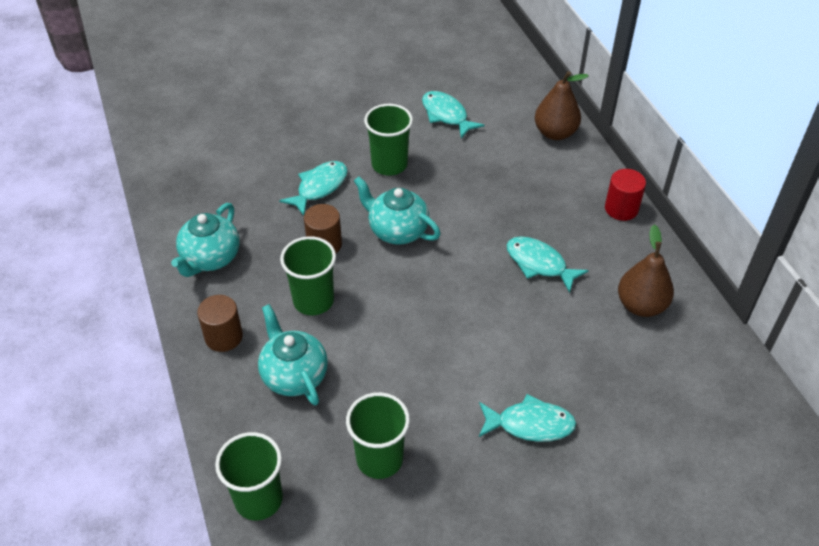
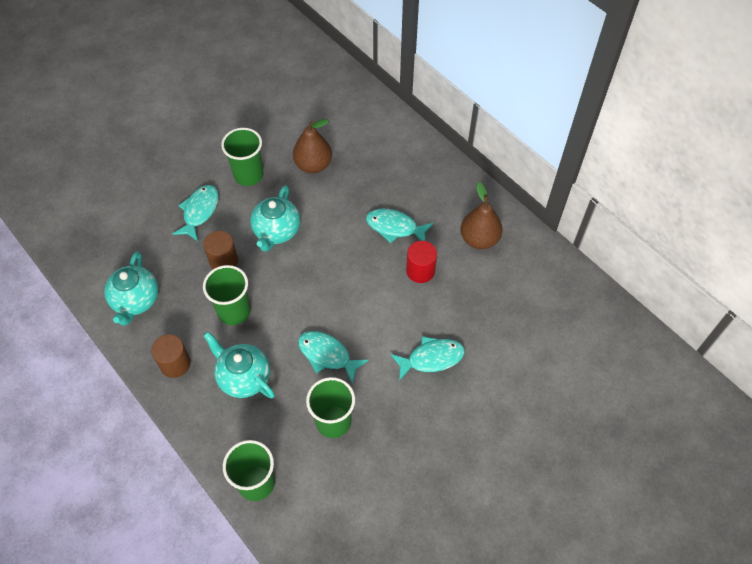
camera: 20 degrees left, 10 degrees up
turquoise teapot [354,176,441,245] -> turquoise teapot turned 90 degrees counterclockwise [250,185,300,252]
turquoise fish [422,91,484,139] -> turquoise fish moved to [298,331,369,384]
brown pear [535,71,589,140] -> brown pear moved to [293,119,332,173]
red cylinder [605,169,646,221] -> red cylinder moved to [406,241,437,283]

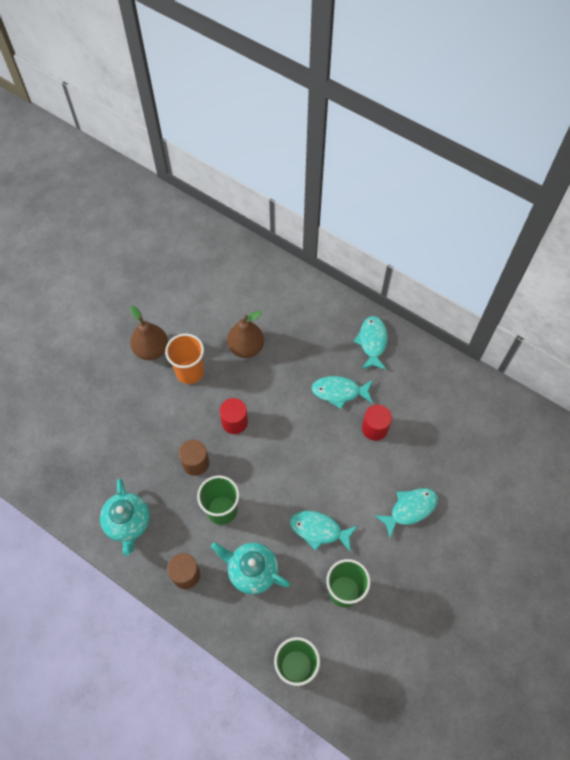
camera: 15 degrees left, 5 degrees up
turquoise fish [172,185,219,241] -> turquoise fish moved to [354,316,388,370]
green cup [221,128,264,186] -> orange cup [165,334,204,384]
turquoise teapot [250,185,300,252] -> red cylinder [219,398,248,434]
brown pear [460,182,503,249] -> brown pear moved to [130,306,168,360]

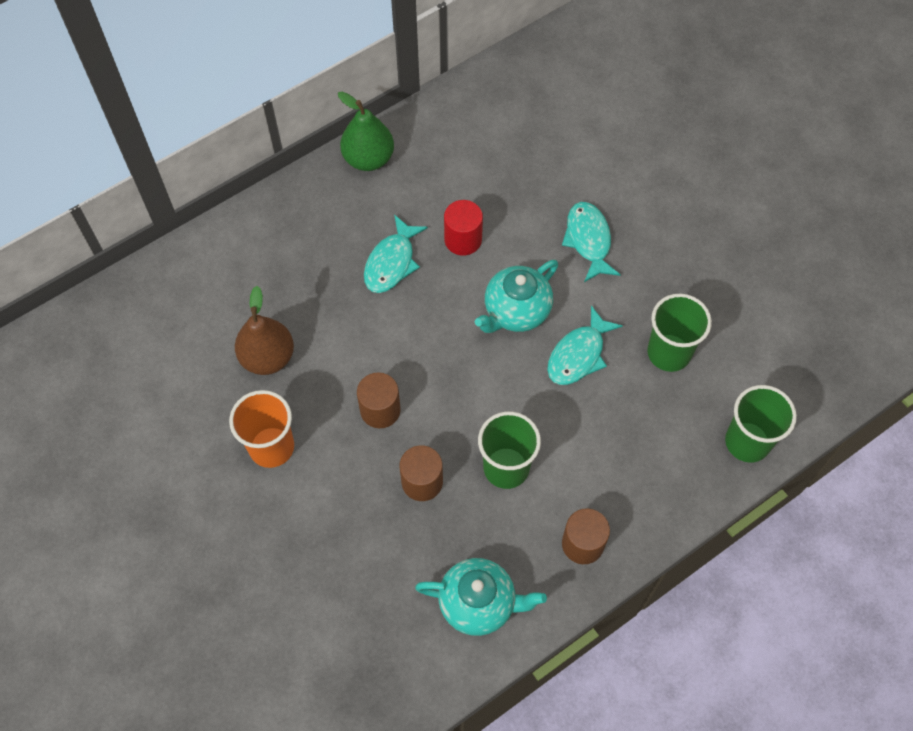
camera: 70 degrees left, 0 degrees up
brown pear [130,306,168,360] -> none
turquoise teapot [211,542,290,595] -> turquoise teapot moved to [475,260,558,333]
red cylinder [219,398,248,434] -> brown cylinder [357,373,401,428]
turquoise fish [354,316,388,370] -> none
none -> green pear [338,92,394,171]

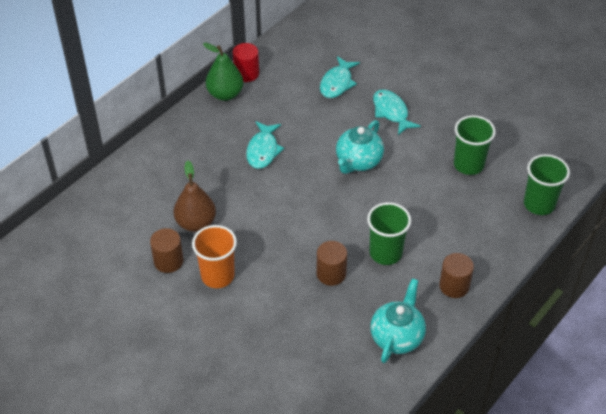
camera: 15 degrees left, 15 degrees down
brown cylinder [357,373,401,428] -> brown cylinder moved to [150,228,183,273]
turquoise teapot [415,558,547,636] -> turquoise teapot turned 60 degrees counterclockwise [370,278,426,363]
red cylinder [444,200,483,256] -> red cylinder moved to [233,43,259,82]
turquoise fish [547,305,623,385] -> turquoise fish moved to [320,56,360,98]

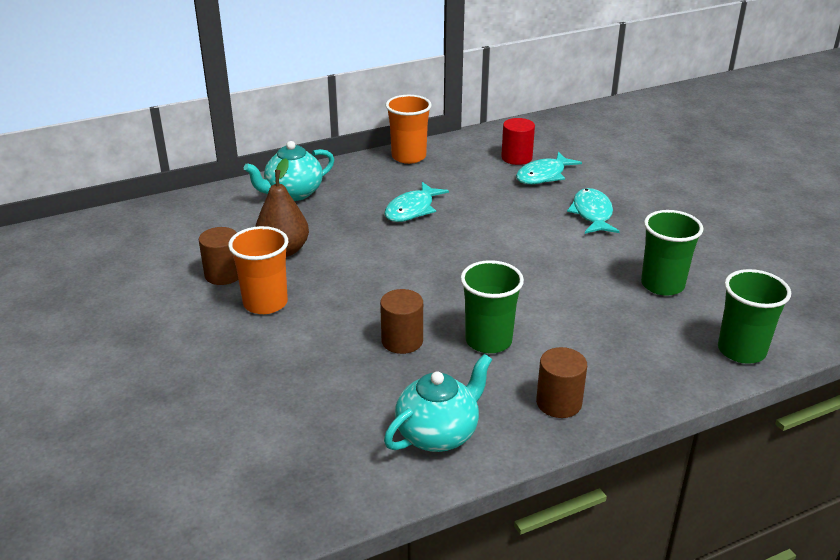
camera: 25 degrees right, 15 degrees down
green pear [203,43,243,101] -> orange cup [386,95,432,164]
red cylinder [233,43,259,82] -> red cylinder moved to [501,118,535,165]
turquoise teapot [336,120,384,174] -> turquoise teapot moved to [244,141,334,201]

